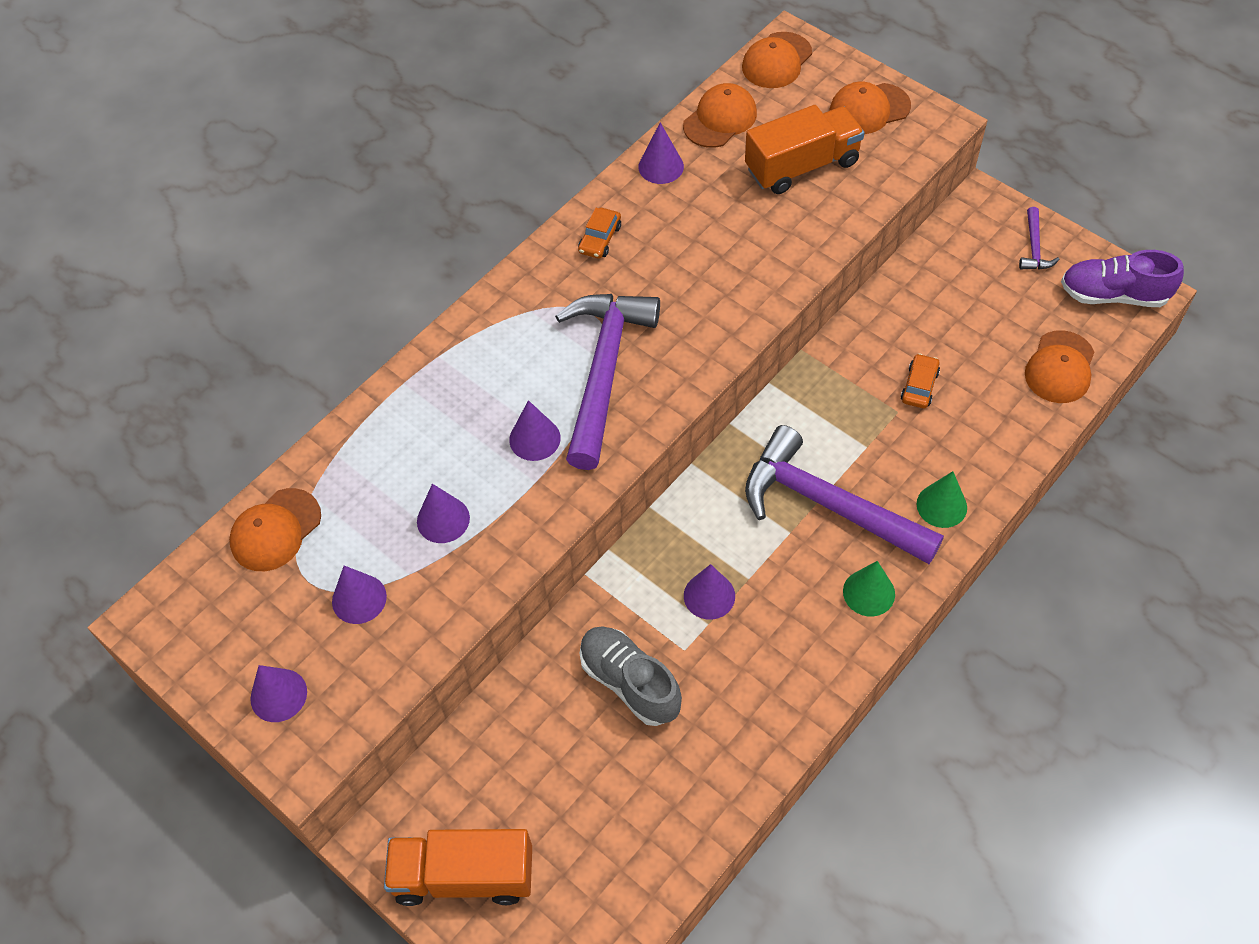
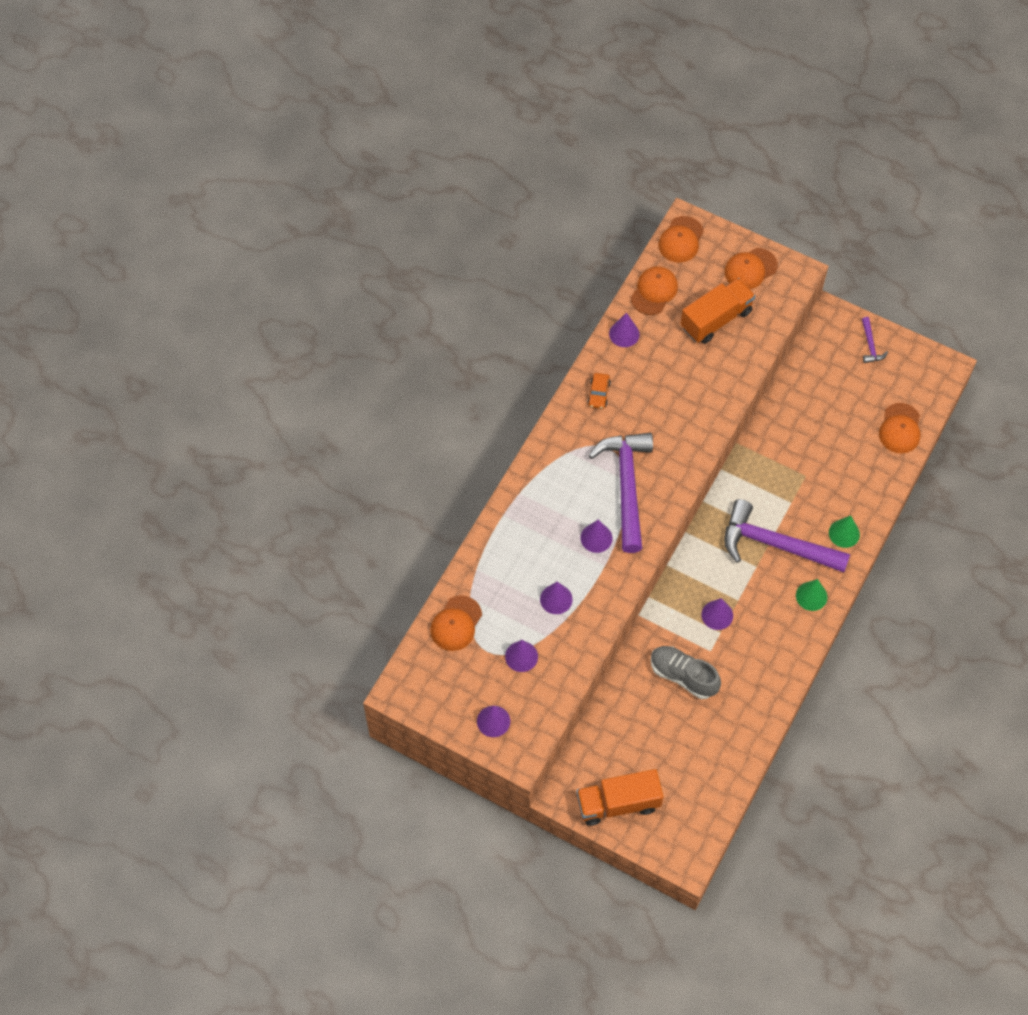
camera: 15 degrees left, 5 degrees up
orange car [901,353,940,409] -> none
purple shoe [1061,250,1184,307] -> none

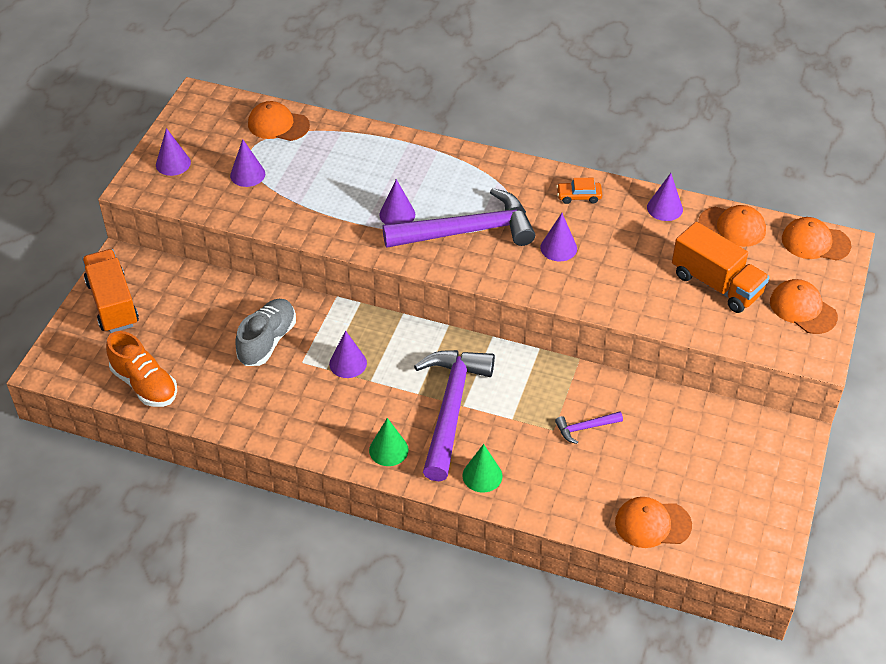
camera: 80 degrees right, 15 degrees down
purple cone [540,582,573,614] -> purple cone moved to [540,213,577,262]
purple hammer [862,317,888,363] -> purple hammer moved to [555,411,623,444]
none -> orange shoe [106,331,177,407]

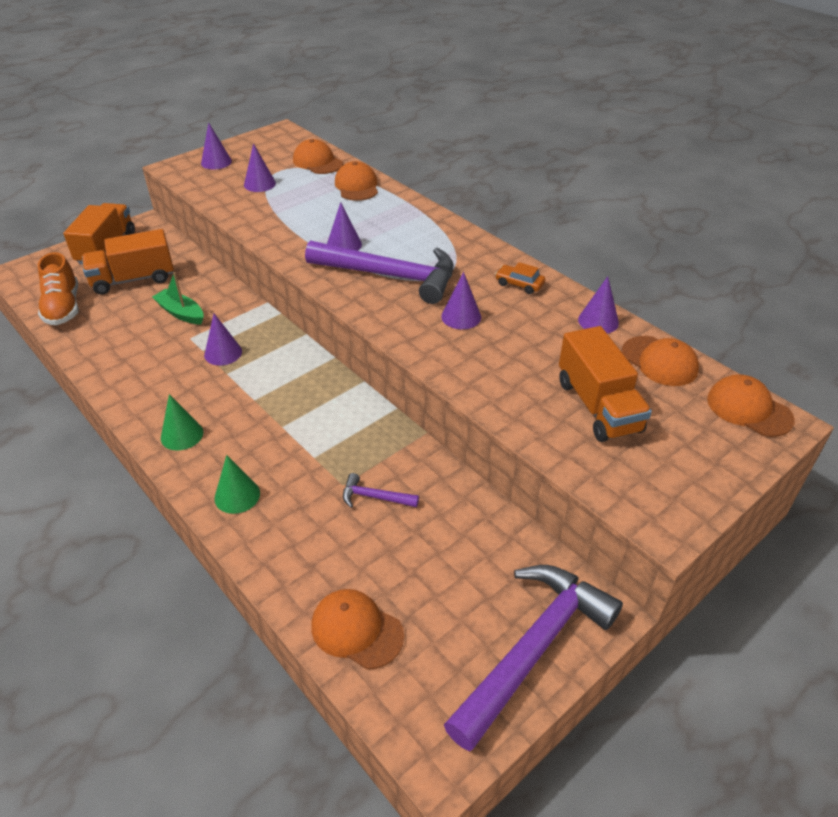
camera: 30 degrees right, 5 degrees down
grey shoe [235,299,296,366] -> green boat [152,272,203,325]
purple hammer [414,350,495,481] -> purple hammer moved to [444,565,623,751]
orange cap [770,279,838,334] -> orange cap moved to [335,161,378,201]
none -> orange truck [82,229,174,295]

